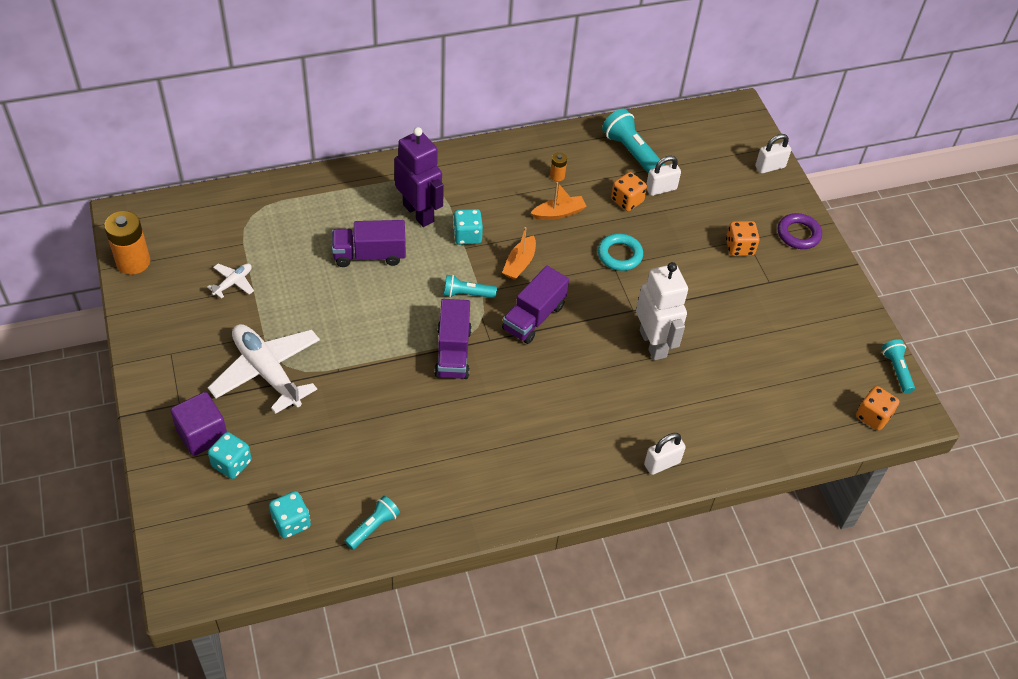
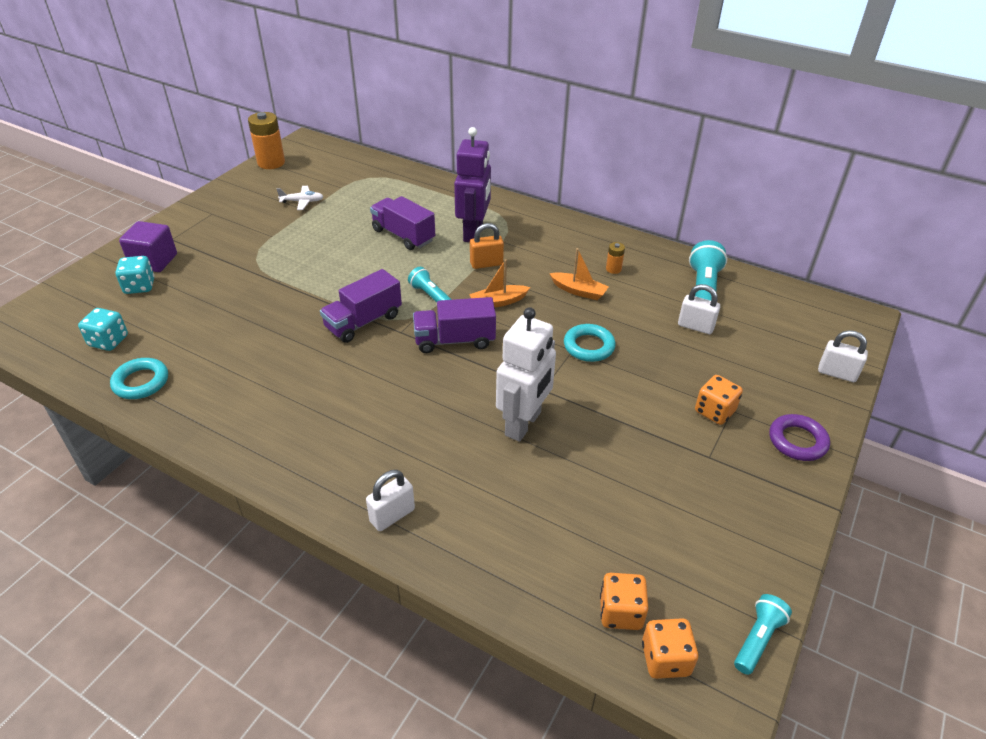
camera: 50 degrees right, 10 degrees down
white plane [208,324,320,414] -> none
turquoise flashlight [345,496,400,550] -> turquoise ring [110,358,168,399]
turquoise dice [453,209,483,245] -> orange padlock [470,223,504,269]
orange dice [611,172,647,211] -> orange dice moved to [600,573,649,630]
white padlock [644,433,686,475] -> white padlock turned 60 degrees counterclockwise [366,470,415,531]

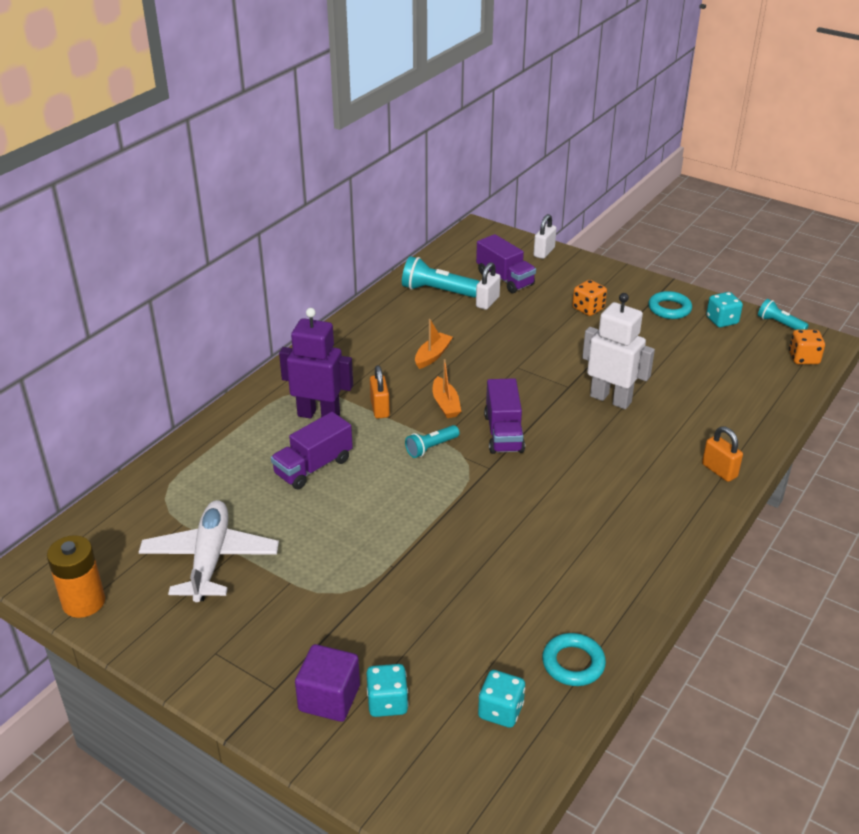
camera: 85 degrees left, 5 degrees down
white plane [277,186,324,210] -> white plane [139,500,279,602], size x2.20
purple truck [320,269,402,343] -> purple truck moved to [476,234,536,293]
white padlock [366,470,415,531] -> orange padlock [702,426,743,482]
turquoise ring [564,324,616,362] -> turquoise ring moved to [648,291,692,319]
orange dice [600,573,649,630] -> none
orange battery [606,242,625,274] -> none
purple ring [770,414,830,461] -> none
none -> turquoise dice [706,292,743,327]

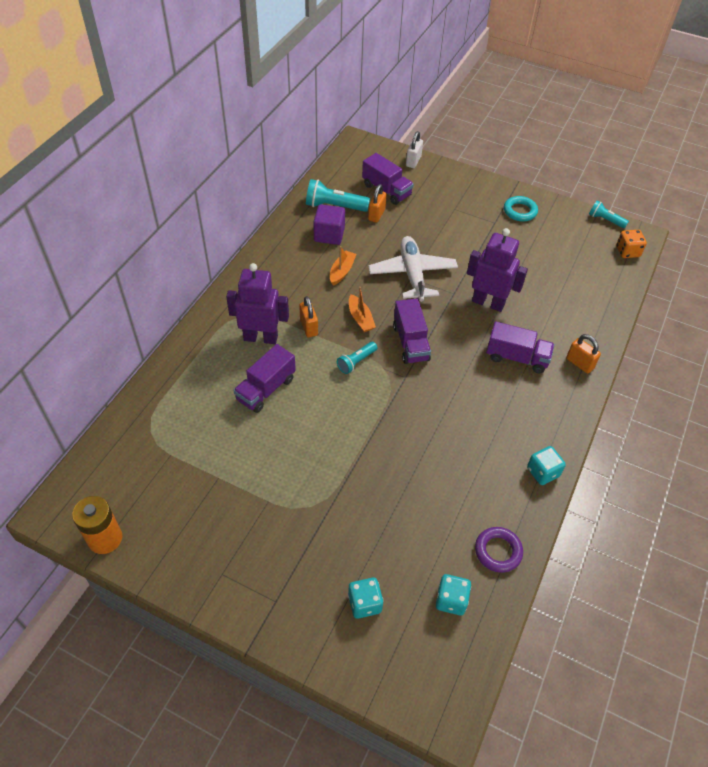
camera: 10 degrees left, 15 degrees up
white plane [139,500,279,602] -> white plane moved to [368,236,458,302]
purple cube [295,644,360,722] -> purple cube moved to [313,204,345,245]
white padlock [476,262,501,310] -> orange padlock [368,184,387,223]
turquoise ring [542,633,606,686] -> purple ring [475,527,523,573]
orange dice [572,280,607,316] -> none
white robot [582,293,655,409] -> purple robot [467,228,528,312]
turquoise dice [706,292,743,327] -> turquoise dice moved to [527,446,566,485]
none -> purple truck [486,321,554,373]

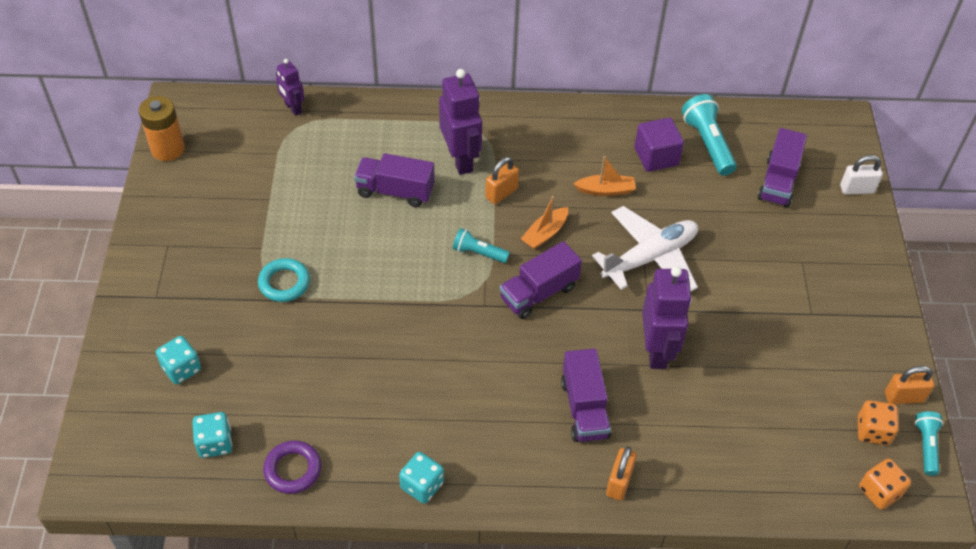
camera: 65 degrees right, 0 degrees up
orange padlock [368,184,387,223] -> orange padlock moved to [885,366,934,404]
turquoise ring [504,196,538,222] -> turquoise ring moved to [258,258,310,302]
none -> purple robot [276,59,304,116]
none -> orange dice [858,400,899,445]

